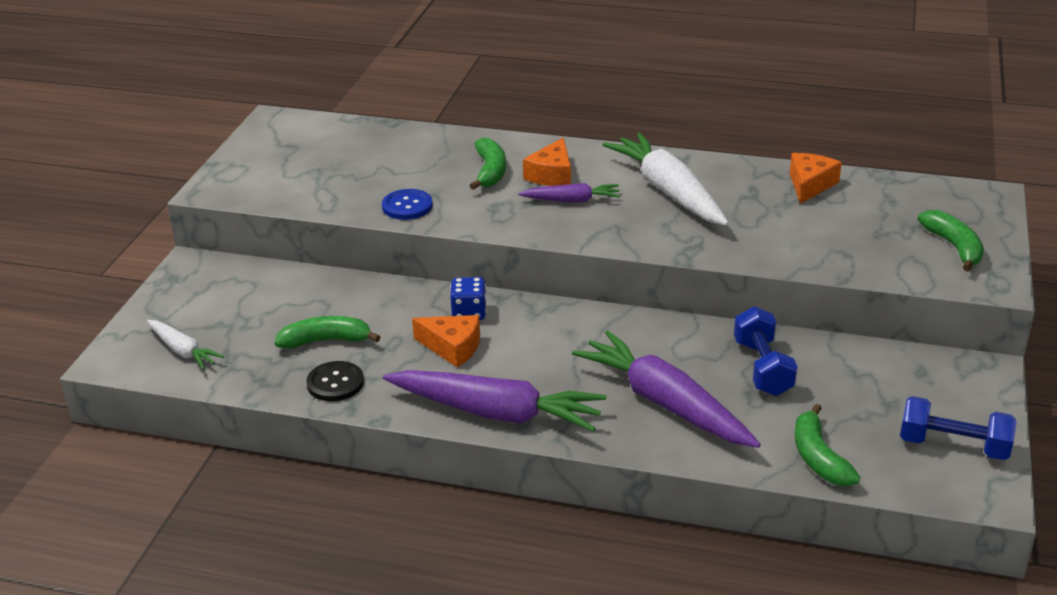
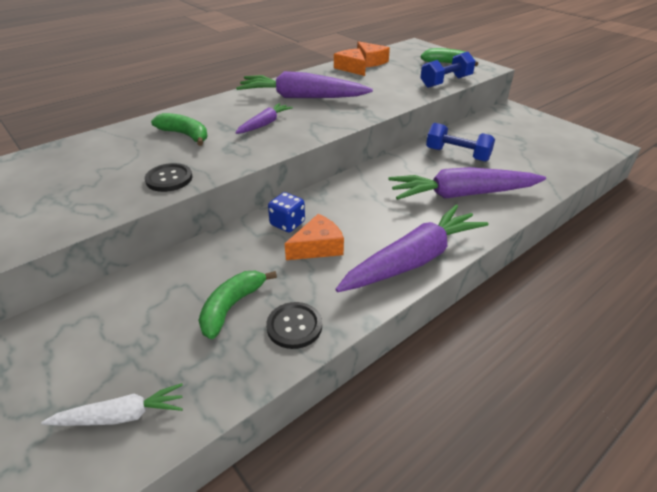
camera: 55 degrees left, 5 degrees up
blue button [382,189,433,220] -> black button [145,163,192,192]
orange cheese [523,138,571,186] -> orange cheese moved to [357,41,390,67]
white carrot [603,133,729,226] -> purple carrot [236,71,373,98]
green banana [794,404,860,486] -> none
blue dumbbell [900,396,1017,460] -> blue dumbbell moved to [420,52,476,88]

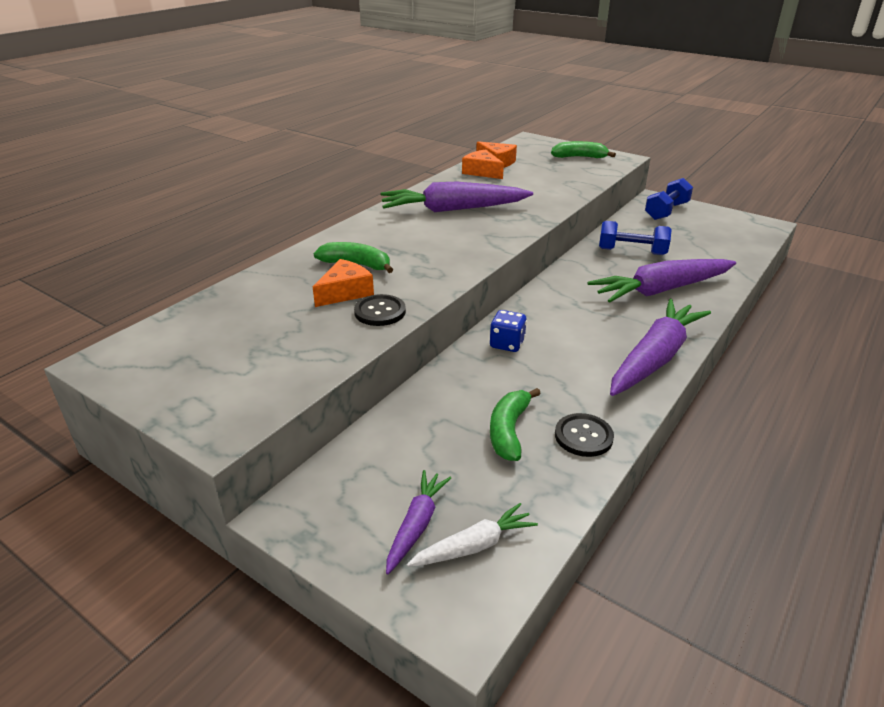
camera: 15 degrees left, 5 degrees down
purple carrot [235,103,293,134] -> purple carrot moved to [386,470,451,574]
orange cheese [285,214,344,260] -> orange cheese moved to [313,259,374,307]
blue dumbbell [420,52,476,88] -> blue dumbbell moved to [645,178,693,220]

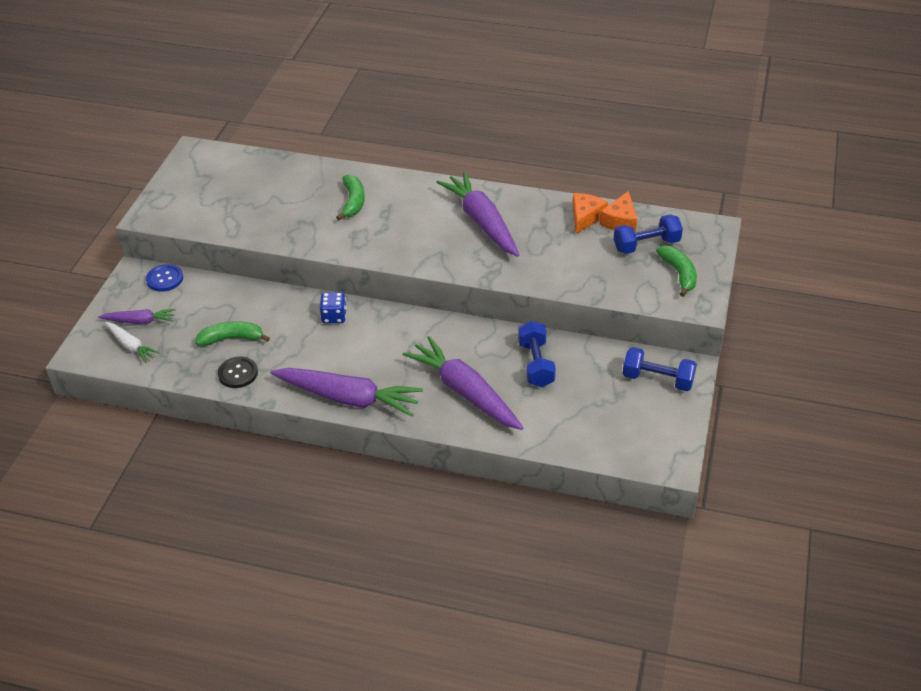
camera: 70 degrees right, 10 degrees up
orange cheese [313,259,374,307] -> none
black button [354,294,406,326] -> none
none -> blue button [146,264,183,292]
none -> blue dumbbell [614,214,683,254]

